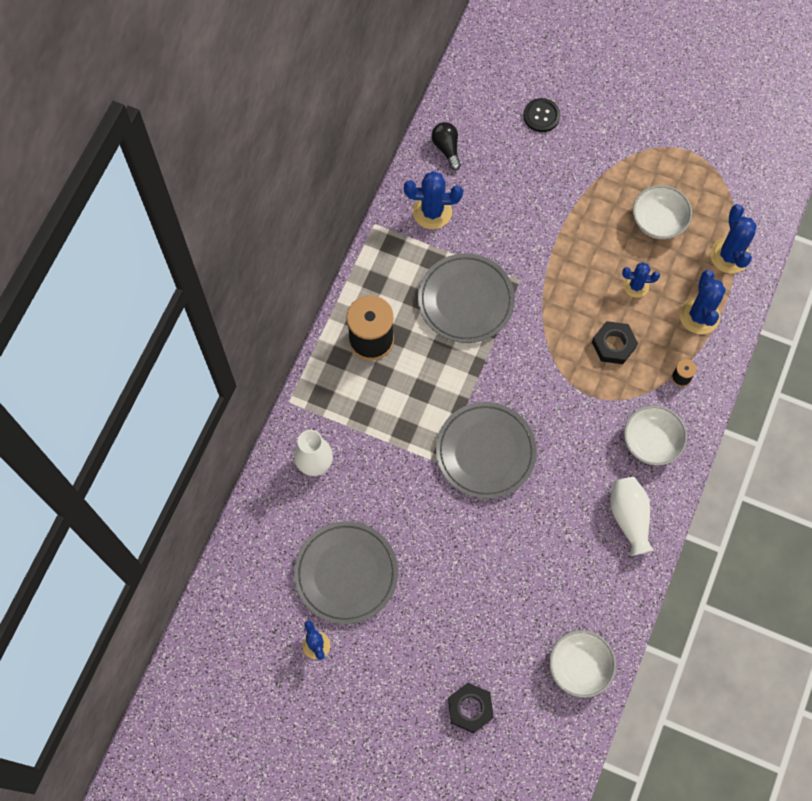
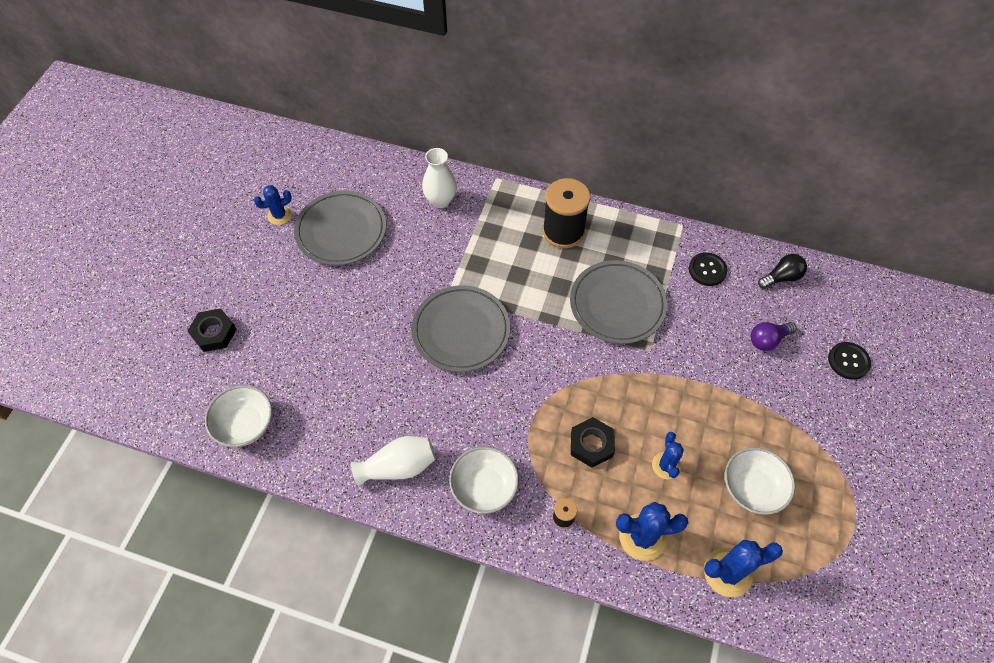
camera: 85 degrees right, 10 degrees down
blue cactus [404,171,463,229] -> black button [689,252,727,286]
none -> purple light bulb [751,322,796,351]

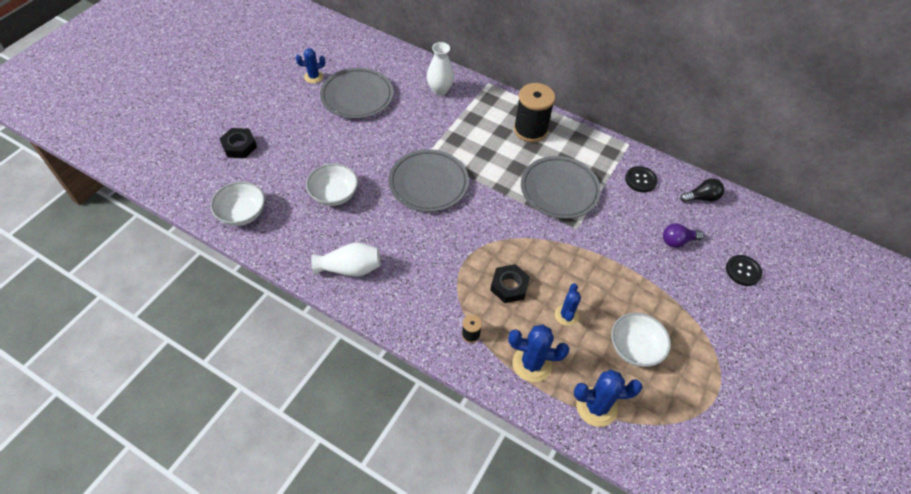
camera: 10 degrees right, 5 degrees down
white bowl [449,447,519,514] -> white bowl moved to [306,163,358,206]

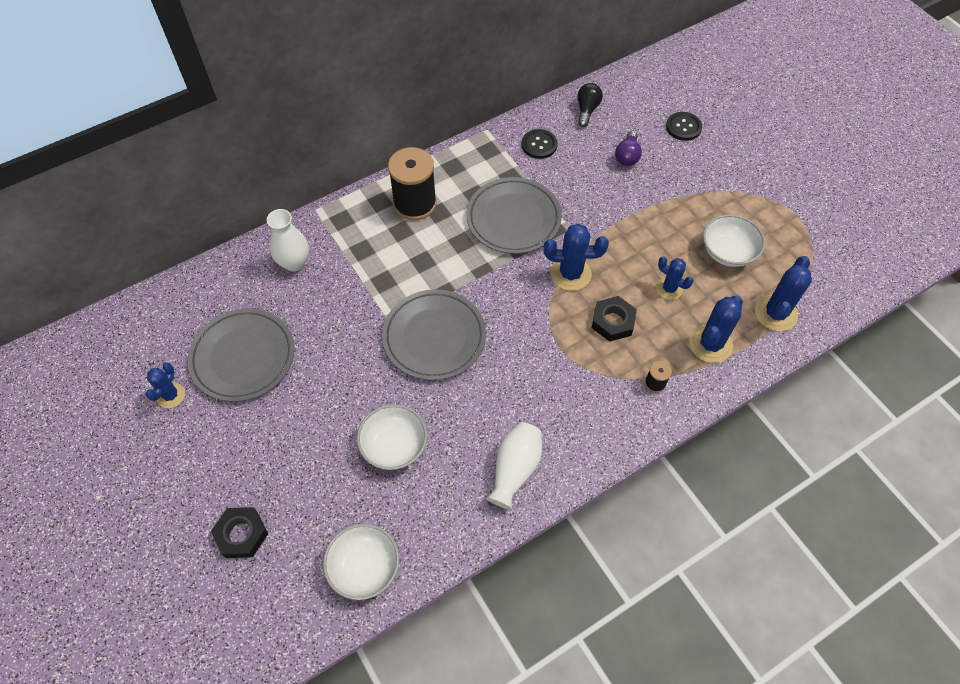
camera: 60 degrees left, 5 degrees up
none -> blue cactus [544,224,609,291]

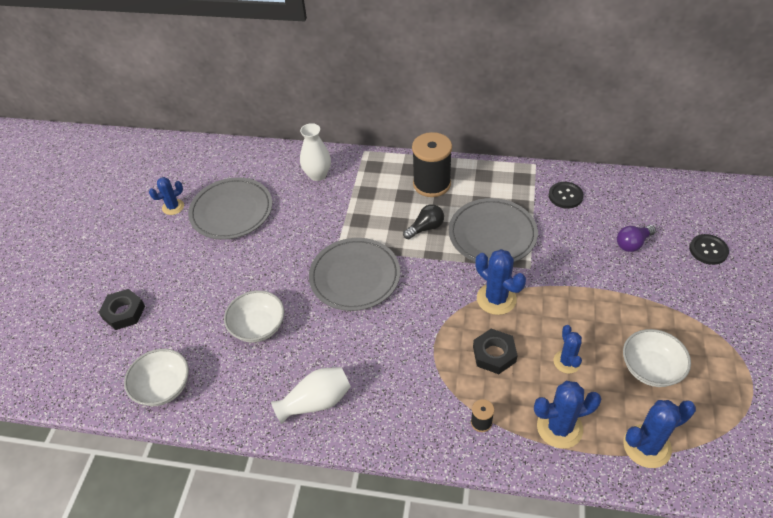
camera: 45 degrees right, 10 degrees down
black light bulb [577,83,603,127] -> black light bulb moved to [403,204,444,239]

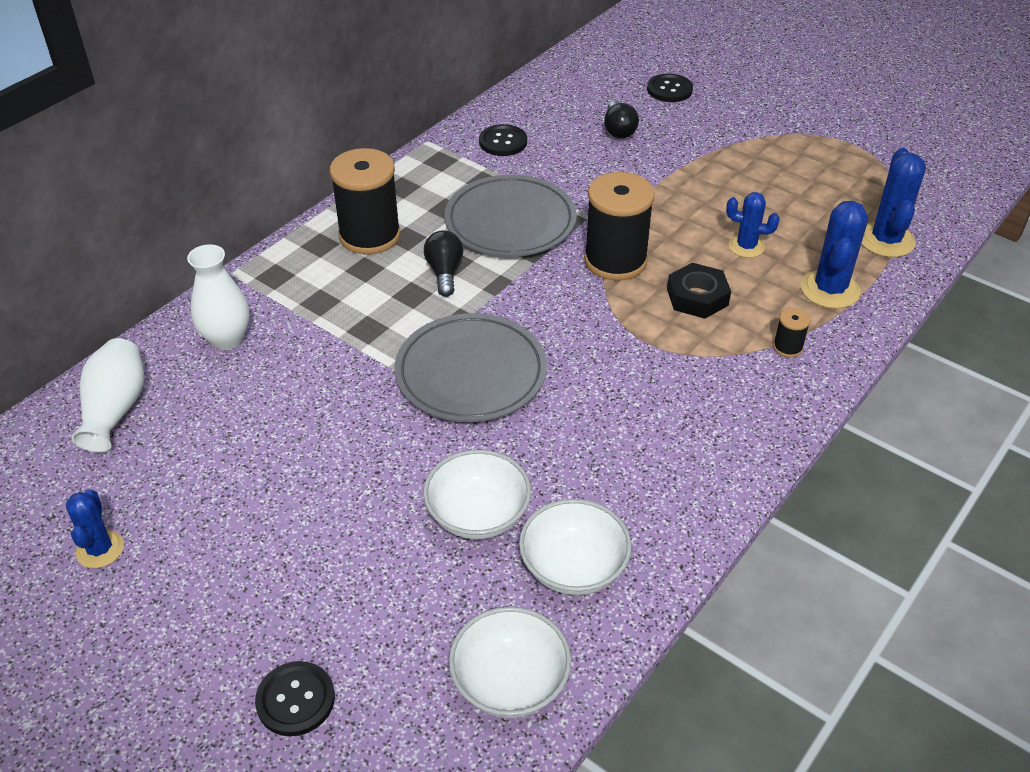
camera: 65 degrees left, 5 degrees down
black nut [98,289,145,330] -> black button [255,661,335,736]
grey plate [188,177,272,240] -> none
white vase [271,367,351,424] -> white vase moved to [71,338,144,453]
blue cactus [475,249,526,315] -> black spool [584,172,655,281]
purple light bulb [617,225,656,252] -> black light bulb [604,100,639,138]
white bowl [623,329,691,387] -> white bowl moved to [519,499,632,595]

